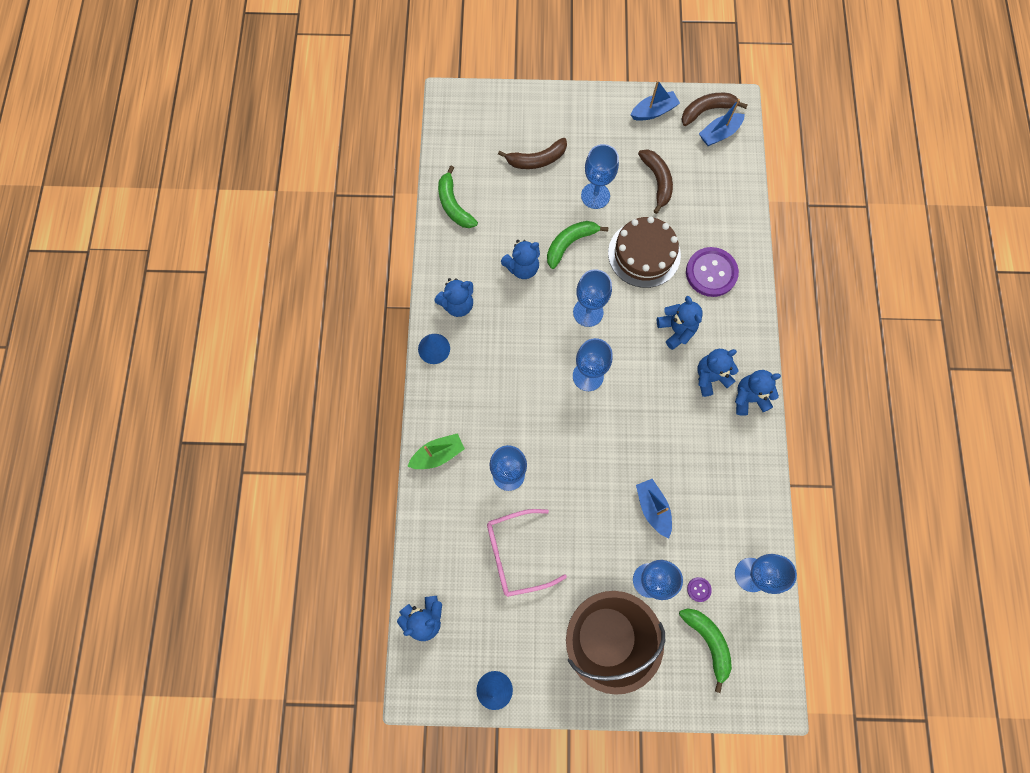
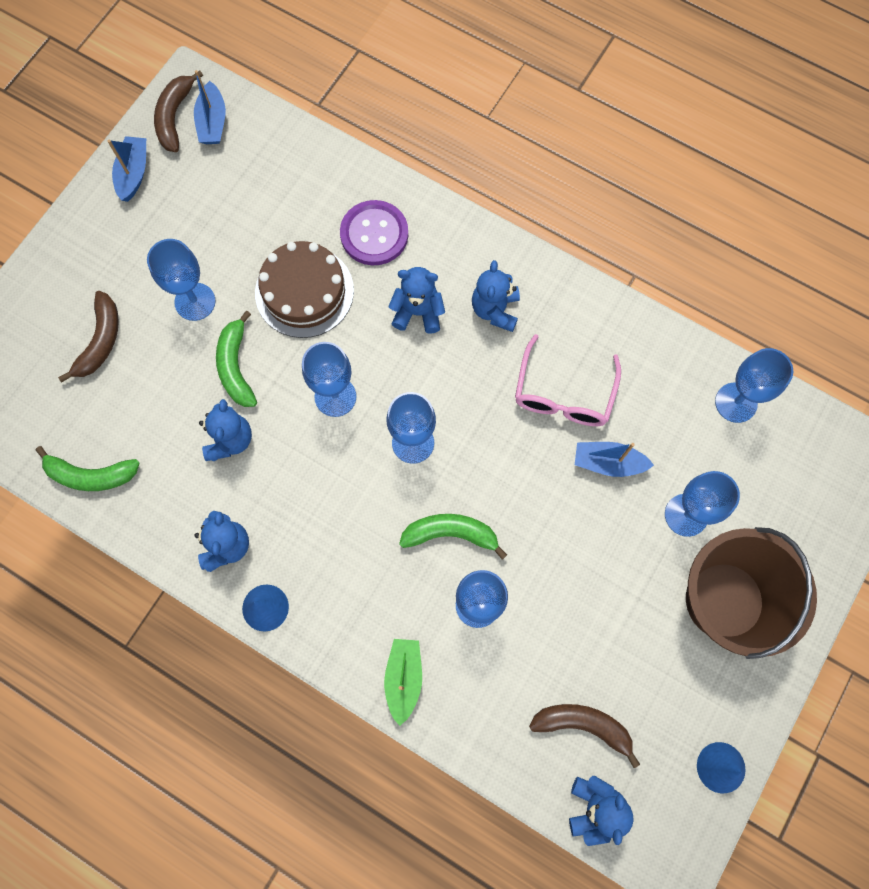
camera: 60 degrees left, 0 degrees up
pink glasses [487,509,567,597] -> pink glasses moved to [515,334,621,426]
brown banana [638,149,673,214] -> brown banana moved to [529,704,640,768]
green banana [679,609,732,693] -> green banana moved to [399,514,507,560]
purple button [687,577,712,602] -> none
blue teddy bear [735,370,781,416] -> none

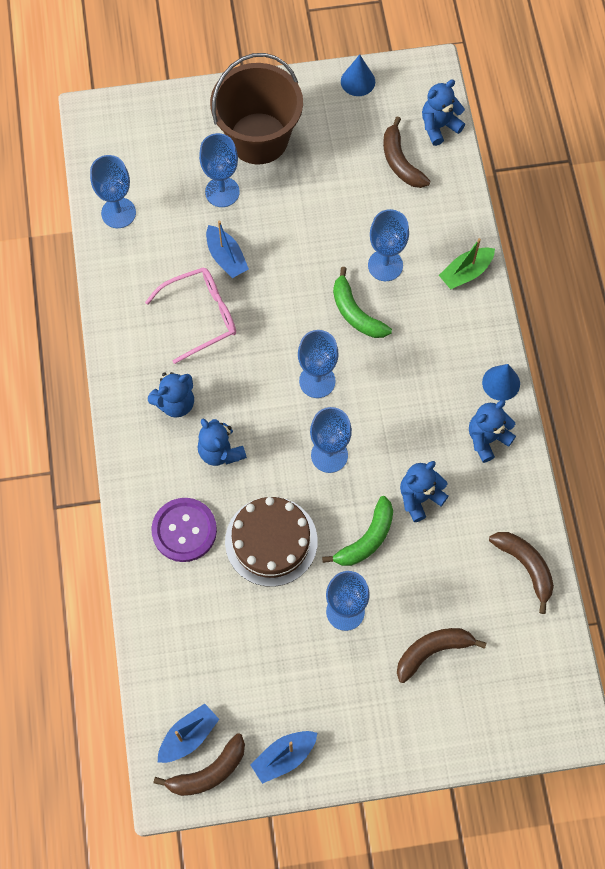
camera: 130 degrees left, 5 degrees down
green banana [36,446,140,491] -> brown banana [489,532,554,614]

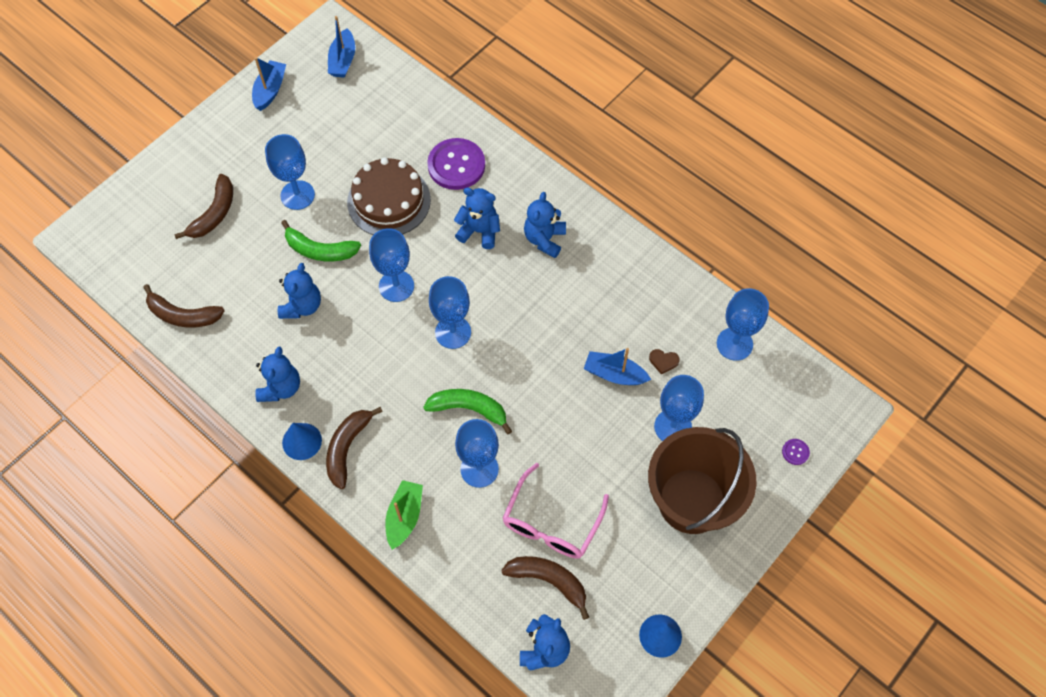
camera: 140 degrees right, 5 degrees down
pink glasses [145,267,236,364] -> pink glasses moved to [502,463,609,559]
brown banana [154,733,245,796] -> brown banana moved to [326,407,383,489]
green banana [322,496,393,566] -> green banana turned 75 degrees counterclockwise [281,220,361,261]
none -> brown heart [649,349,680,374]
none -> purple button [782,439,810,465]

